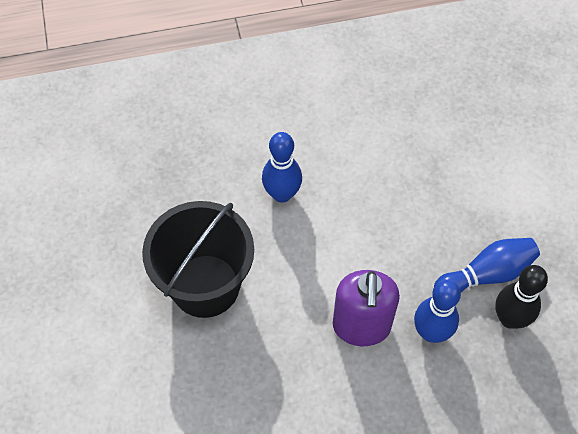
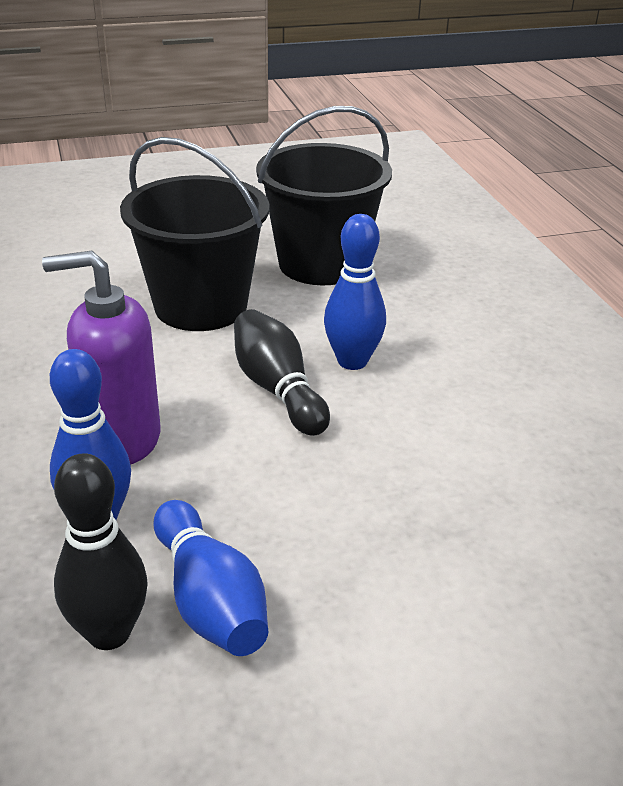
camera: 85 degrees right, 25 degrees down
none -> black bowling pin [234,309,330,436]
none -> black bucket [256,106,392,285]

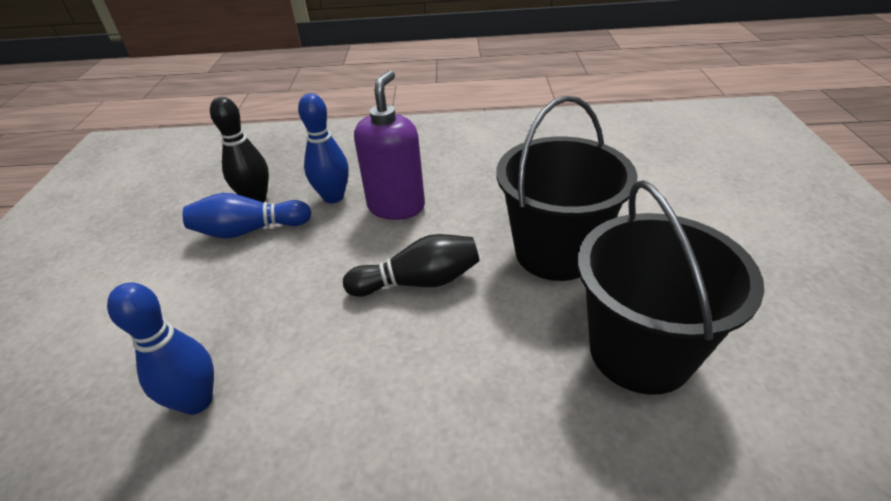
camera: 110 degrees right, 5 degrees up
blue bowling pin [324,214,386,370] -> blue bowling pin moved to [107,282,214,415]

